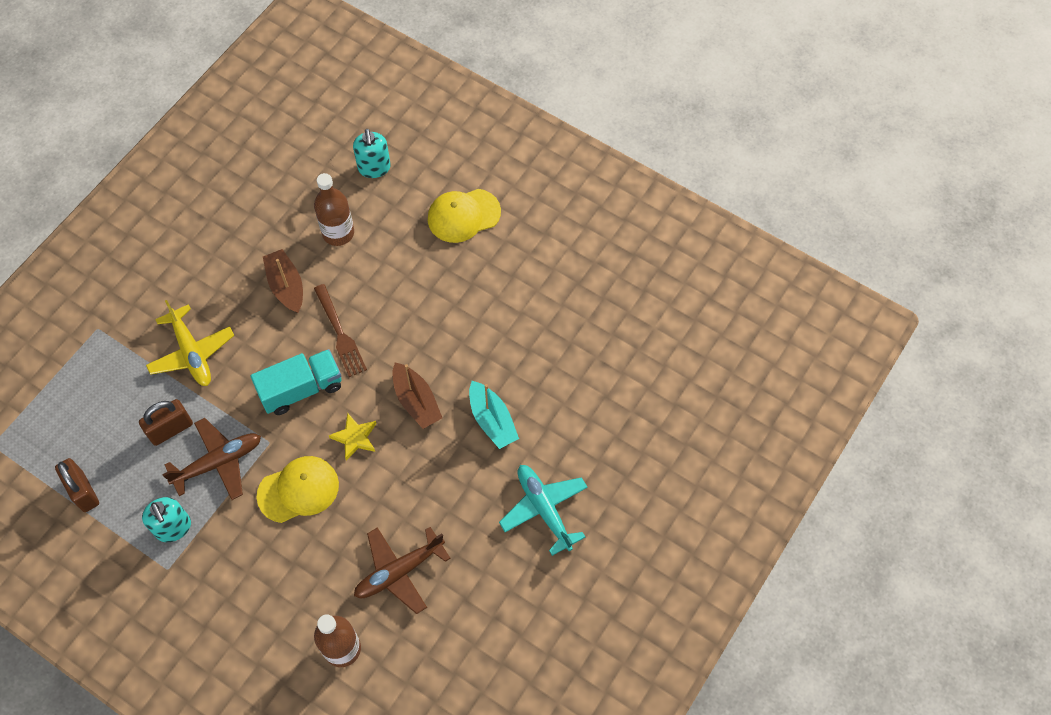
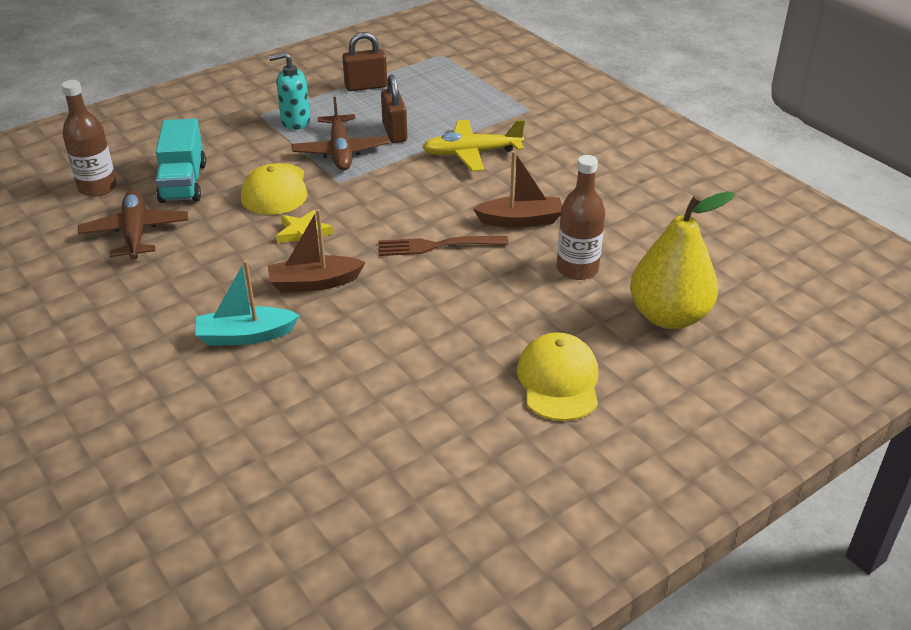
camera: 110 degrees right, 25 degrees down
turquoise truck [251,349,342,415] -> turquoise truck moved to [156,119,206,203]
turquoise soap dispenser [353,129,391,178] -> yellow pear [630,191,734,329]
turquoise plane [499,465,588,556] -> none

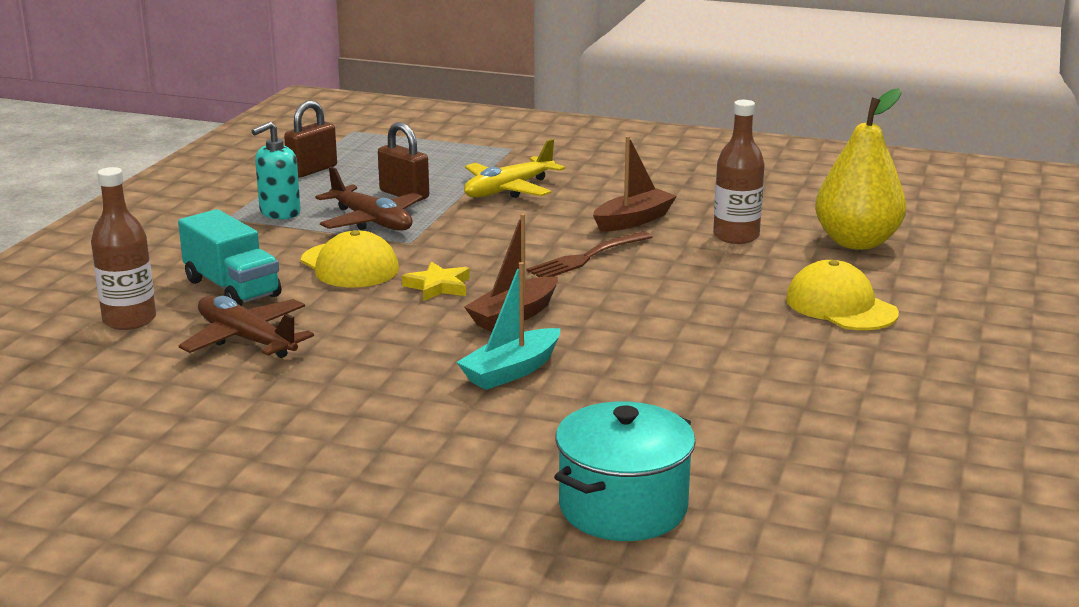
camera: 35 degrees left, 15 degrees down
none -> turquoise pot [554,401,696,541]

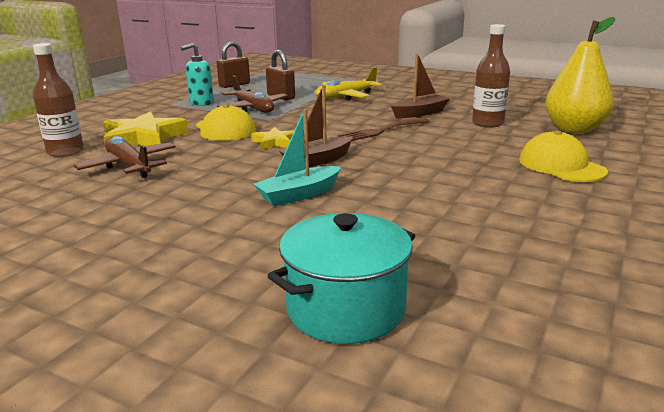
camera: 10 degrees right, 0 degrees up
turquoise truck [178,209,281,306] -> yellow star [103,111,188,151]

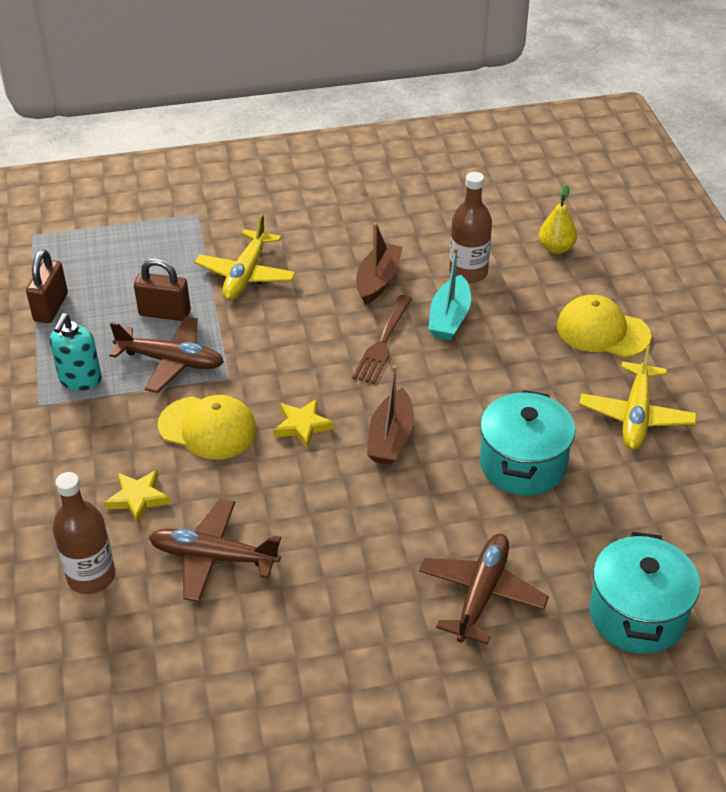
camera: 40 degrees left, 20 degrees up
yellow star [103,111,188,151] -> yellow star [104,470,170,524], size x0.54
turquoise boat [254,109,341,206] -> turquoise boat moved to [429,247,471,340]
yellow pear [545,17,615,133] -> yellow pear [539,185,577,254], size x0.53
none -> brown plane [419,534,549,645]
none -> turquoise pot [480,390,575,496]
none -> yellow plane [579,345,697,450]

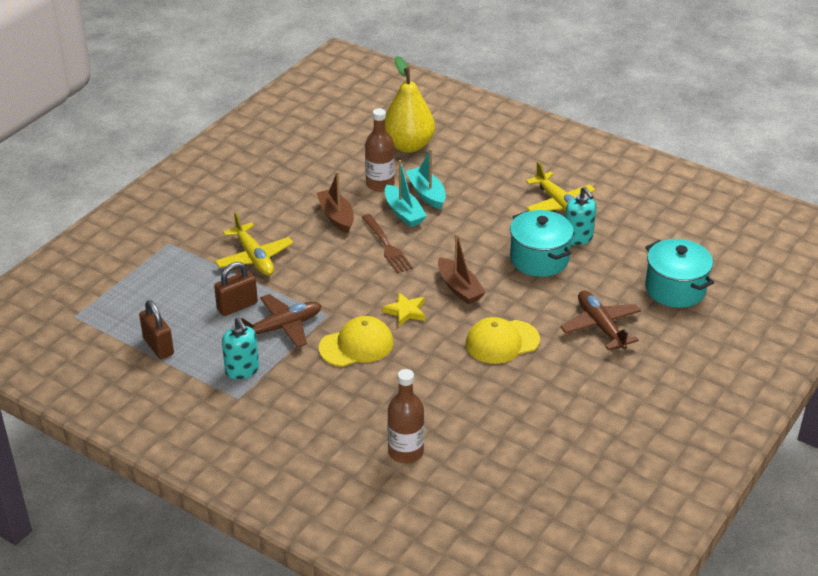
camera: 45 degrees left, 5 degrees down
yellow star [104,470,170,524] -> none
brown plane [149,499,281,602] -> none
yellow pear [539,185,577,254] -> yellow pear [385,56,435,153], size x1.90
yellow cap [557,295,651,357] -> yellow cap moved to [466,317,540,364]
none -> turquoise boat [406,149,446,209]
none -> turquoise soap dispenser [565,187,596,245]

